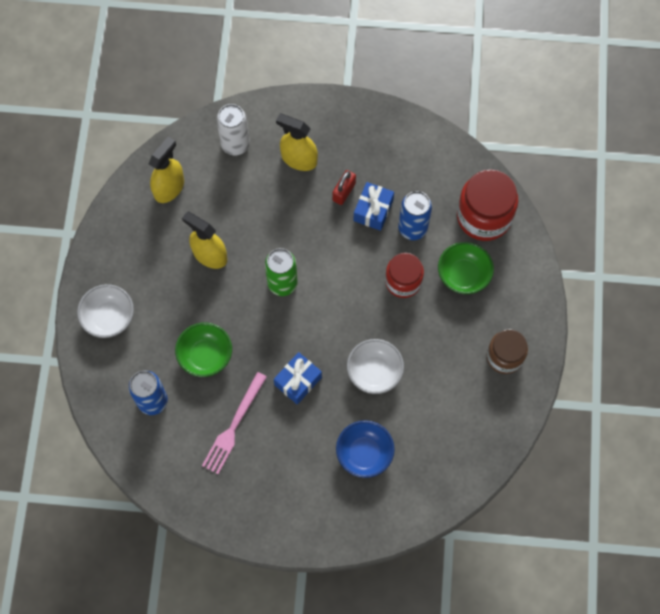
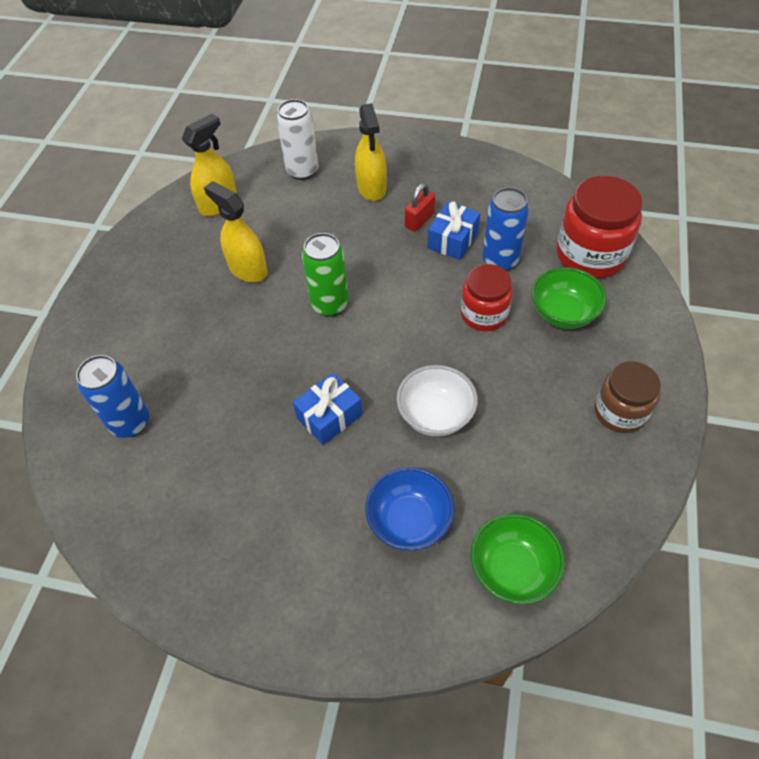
camera: 10 degrees right, 15 degrees down
white bowl [77,284,134,338] -> none
green bowl [175,322,232,377] -> green bowl moved to [471,513,565,605]
pink fork [202,372,267,474] -> none
yellow spray bottle [276,114,318,171] -> yellow spray bottle turned 135 degrees counterclockwise [355,103,387,201]

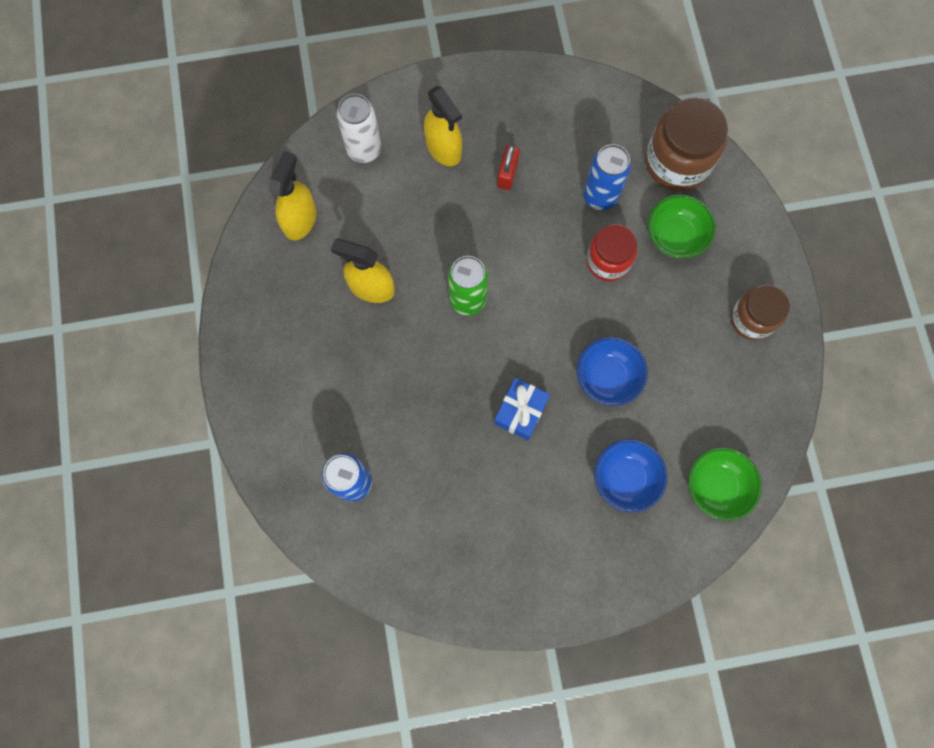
camera: 25 degrees left, 20 degrees up
white bowl [396,365,478,437] -> blue bowl [577,337,648,406]
blue gift [428,201,480,260] -> none
red jar [556,176,643,278] -> brown jar [645,97,728,191]

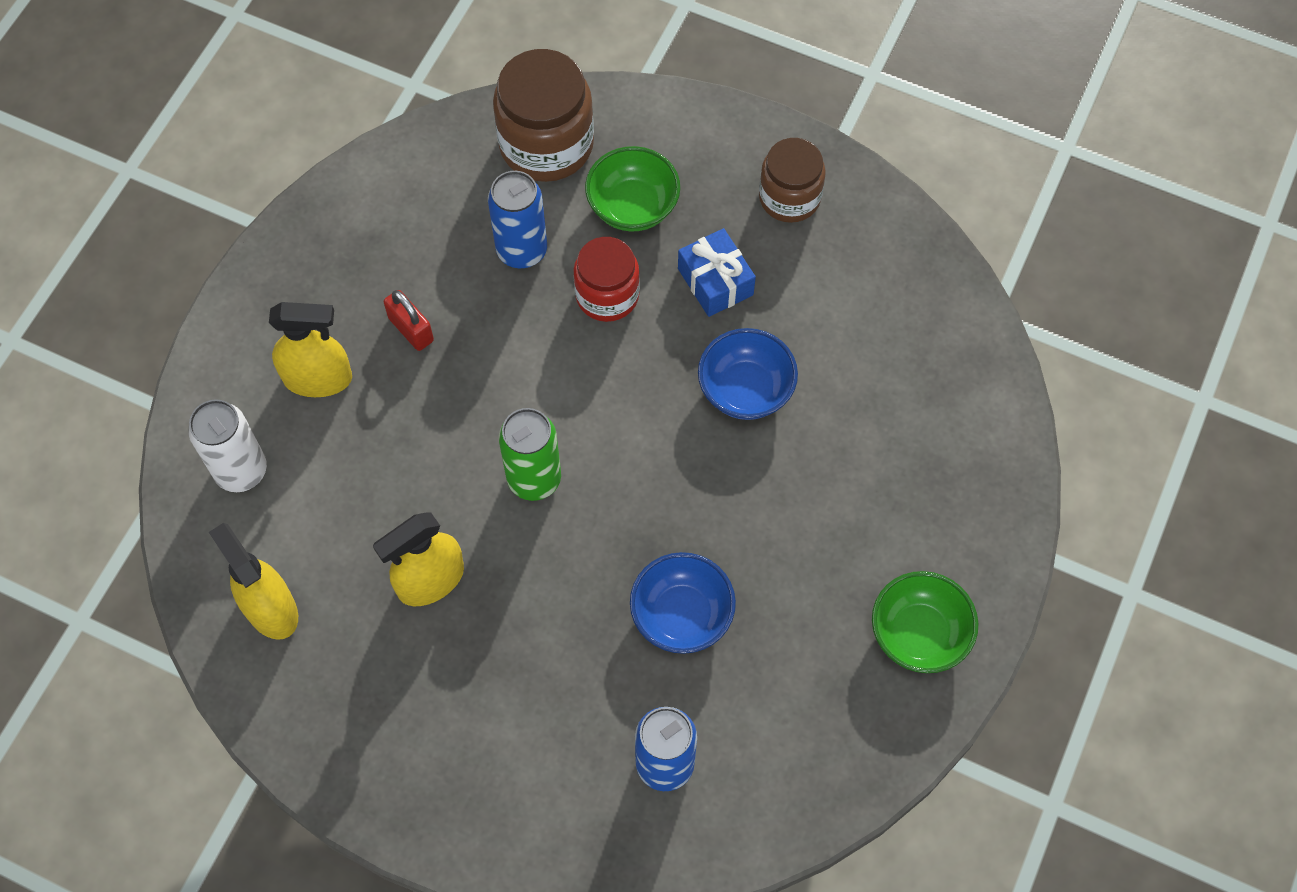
camera: 55 degrees left, 10 degrees down
blue gift [494,378,550,440] -> blue gift moved to [678,228,756,317]
blue bowl [594,439,667,512] -> blue bowl moved to [630,552,736,654]
green bowl [688,447,762,521] -> green bowl moved to [872,571,979,673]

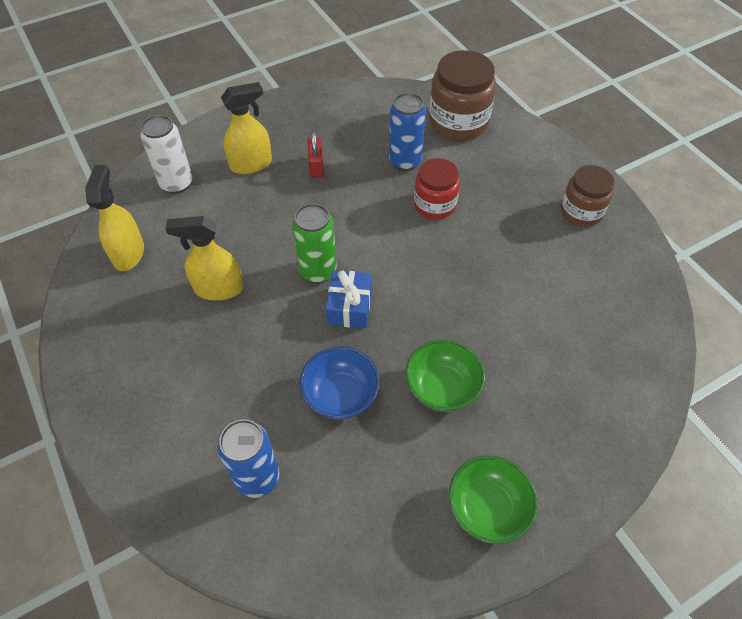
camera: 35 degrees right, 10 degrees down
yellow spray bottle [269,302,352,397] -> yellow spray bottle turned 60 degrees counterclockwise [221,82,272,174]
green bowl [585,146,680,232] -> green bowl moved to [405,339,485,412]
blue gift [678,228,756,317] -> blue gift moved to [326,270,372,329]
blue bowl [698,328,798,420] -> none

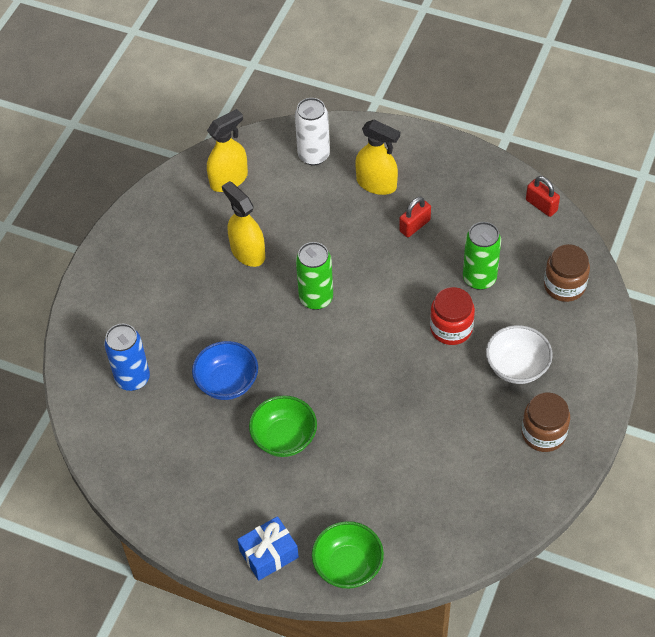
camera: 55 degrees right, 0 degrees up
blue gift [326,270,372,329] -> blue gift moved to [237,516,299,581]
blue can [389,93,426,171] -> green can [463,222,501,290]
brown jar [429,50,496,141] -> brown jar [544,244,590,302], size x0.65
green bowl [448,455,538,544] -> green bowl moved to [312,521,384,589]
none -> white bowl [486,325,553,384]
none -> red padlock [526,176,560,217]

